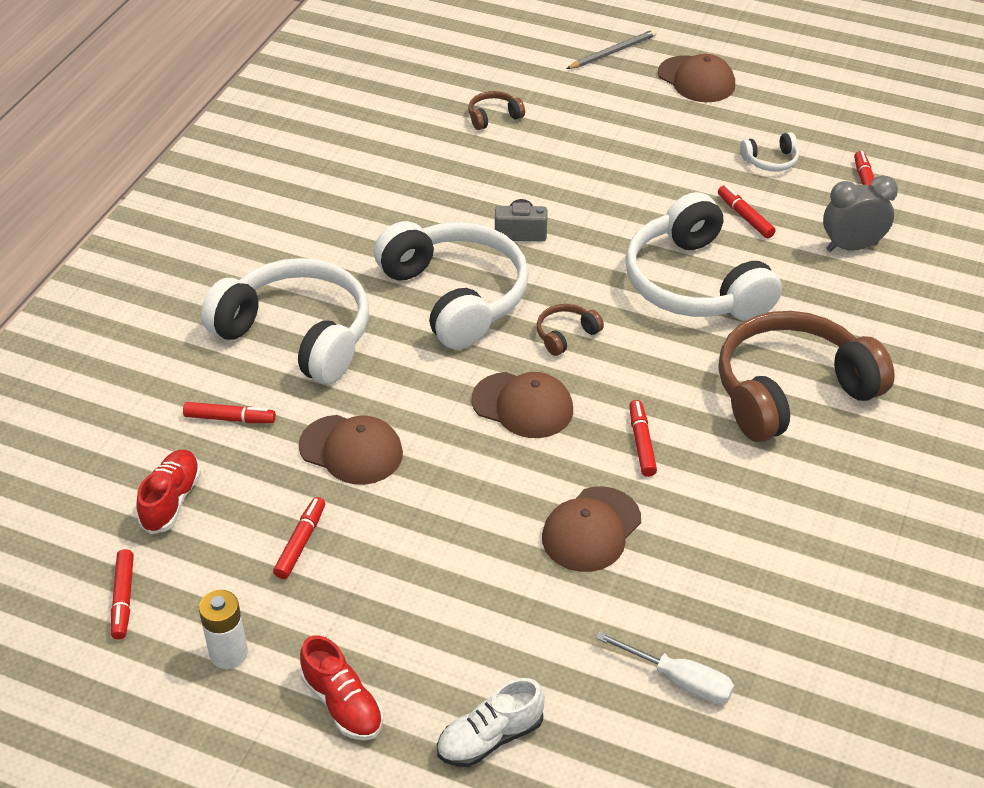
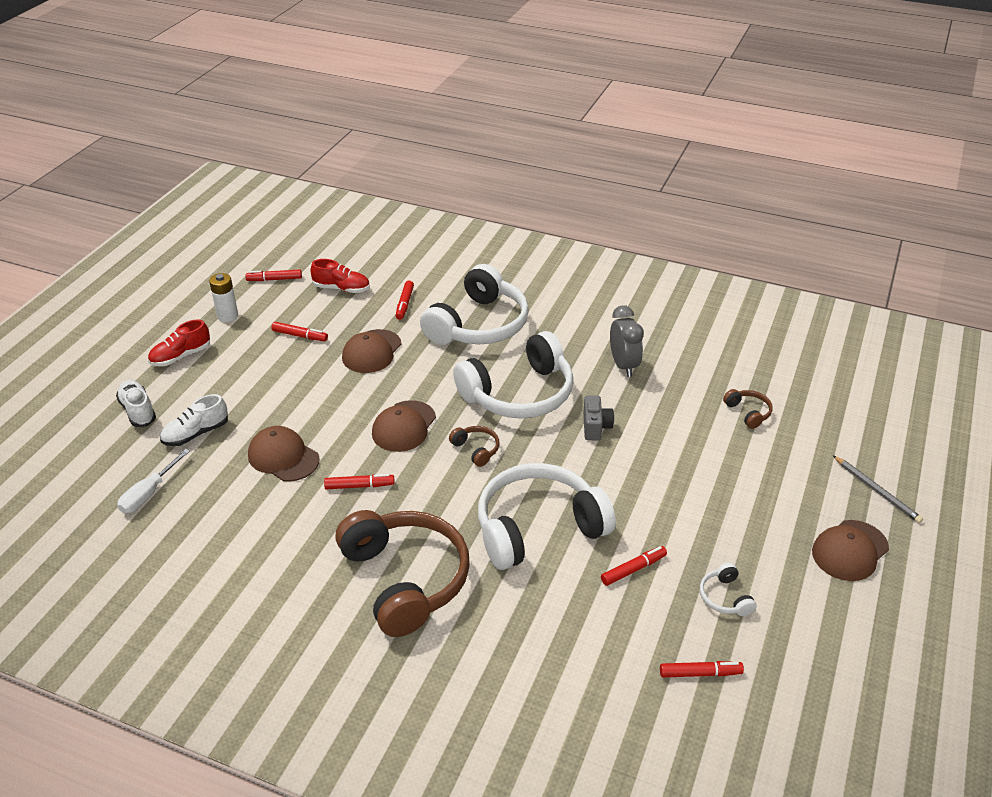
camera: 90 degrees right, 5 degrees down
grey clock [823,175,898,252] -> grey clock moved to [610,305,644,377]
none -> white shoe [160,394,228,446]

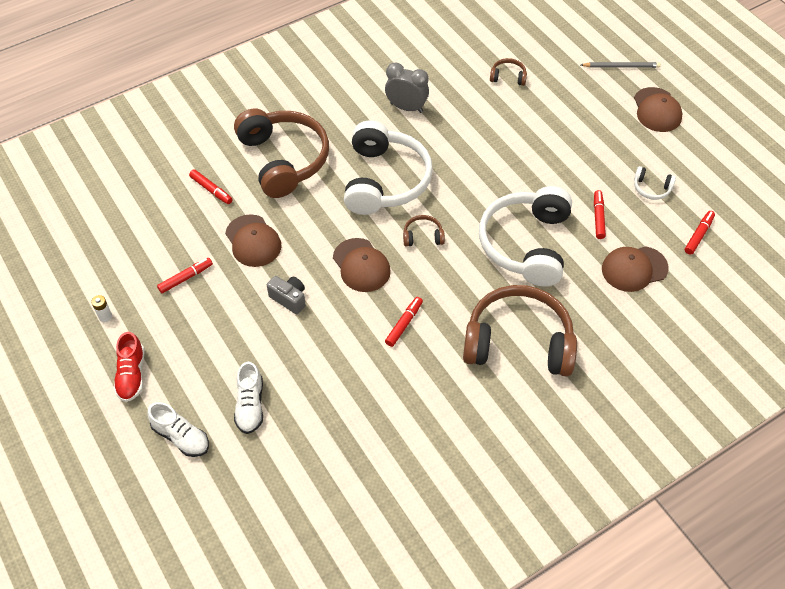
camera: 55 degrees left, 15 degrees up
white shoe [116,380,156,427] -> white shoe turned 150 degrees counterclockwise [147,402,209,457]
white screwdriver [117,449,190,513] -> none
white battery [209,273,238,322] -> white battery [91,295,112,322], size x0.61
red marker [245,270,302,281] -> none
brown cap [248,426,320,482] -> brown cap moved to [602,246,669,292]
red shoe [310,259,370,293] -> none
white headphones [420,264,529,345] -> brown headphones [234,109,329,198]
grey camera [583,395,614,440] -> grey camera moved to [267,276,306,314]

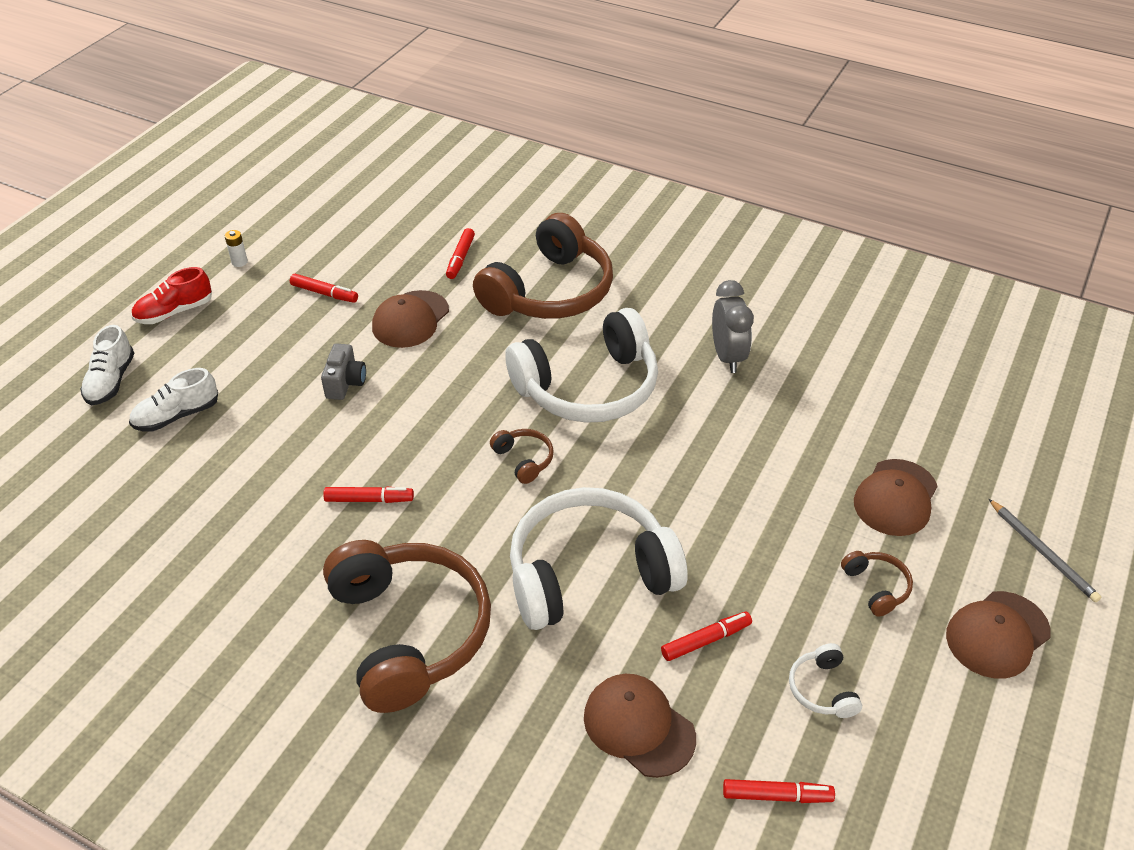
camera: 60 degrees right, 10 degrees down
brown cap [333,238,391,292] -> brown cap moved to [854,459,938,536]
brown headphones [490,58,527,86] -> brown headphones moved to [841,551,913,617]

